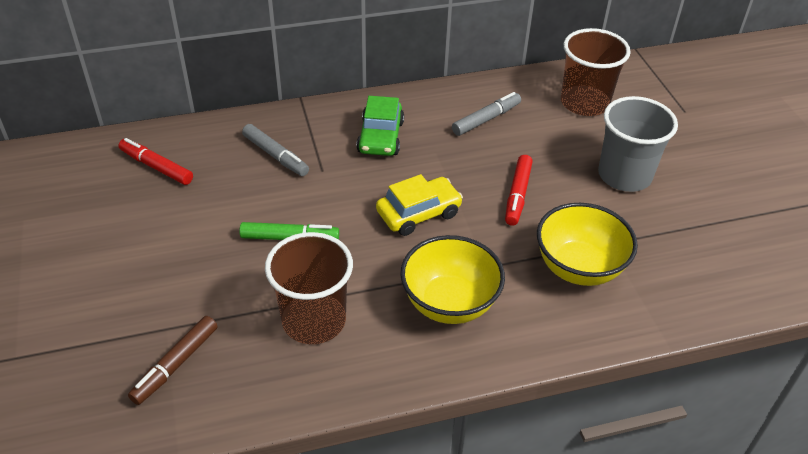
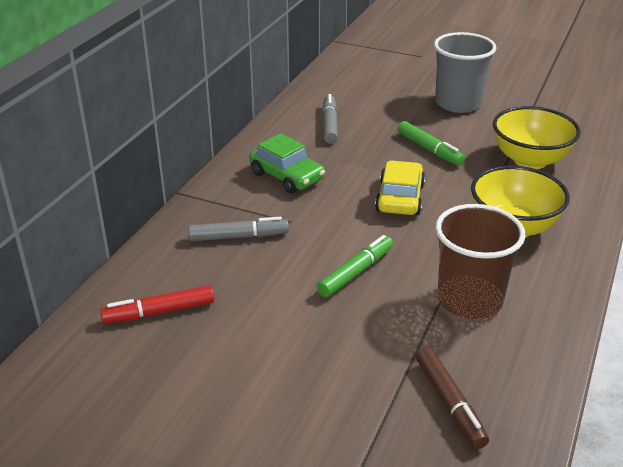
camera: 50 degrees left, 10 degrees down
red marker [505,155,533,226] -> green marker [397,121,465,166]
brown cup [561,28,631,116] -> none

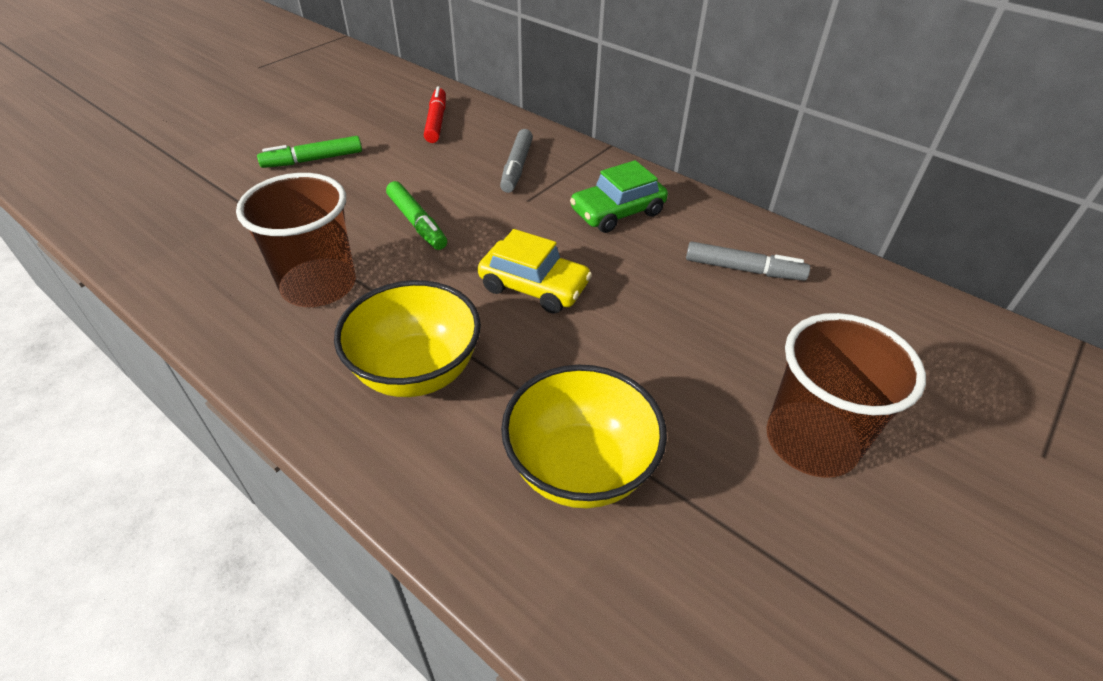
camera: 105 degrees right, 10 degrees up
green marker [397,121,465,166] -> green marker moved to [257,136,362,168]
brown marker [416,347,489,449] -> none
grey cup [434,32,497,113] -> brown cup [766,313,926,478]

